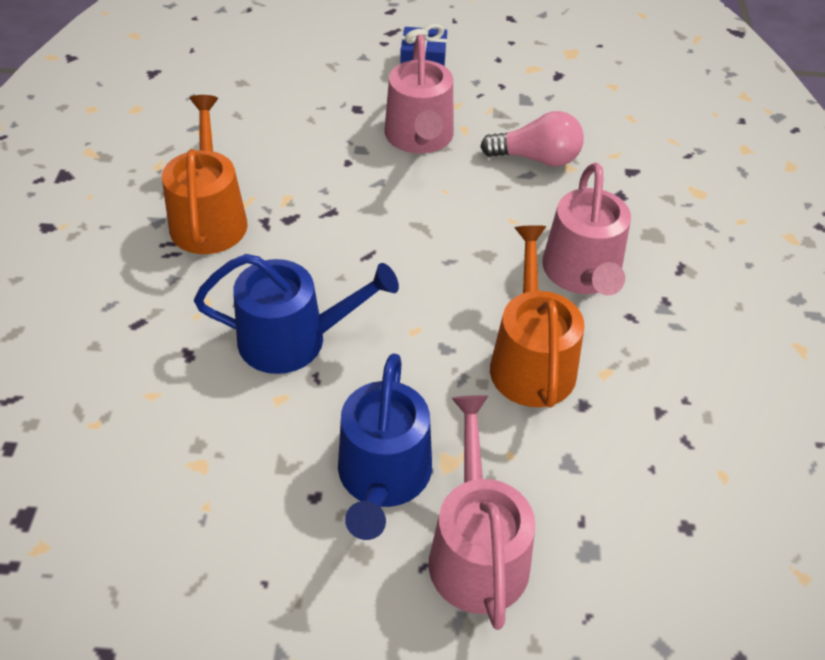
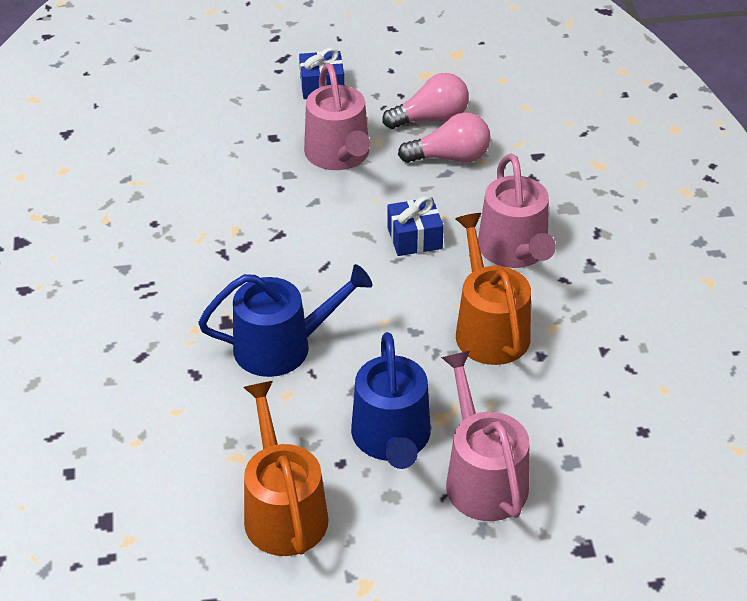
camera: 10 degrees left, 5 degrees down
orange watering can [162,95,248,254] -> orange watering can moved to [243,381,329,556]
none -> pink light bulb [382,73,469,129]
none -> blue gift [387,196,444,256]

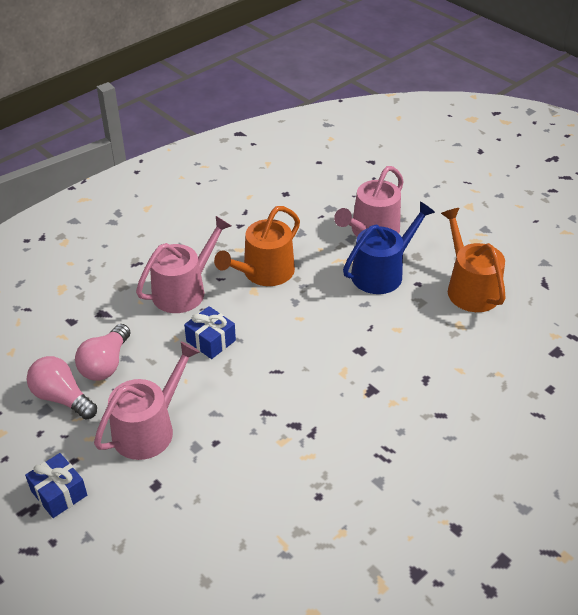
camera: 125 degrees left, 0 degrees up
blue watering can [198,264,372,377] -> none
orange watering can [243,381,329,556] -> orange watering can turned 120 degrees clockwise [441,208,506,312]
pink light bulb [398,112,491,163] -> pink light bulb turned 120 degrees counterclockwise [75,324,131,381]

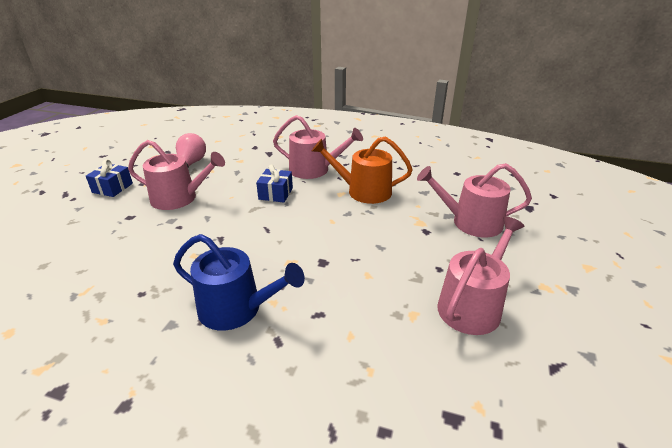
camera: 60 degrees right, 10 degrees down
pink light bulb [75,324,131,381] -> none
blue watering can [343,201,435,294] -> blue watering can moved to [173,234,305,331]
orange watering can [441,208,506,312] -> pink watering can [437,216,524,335]

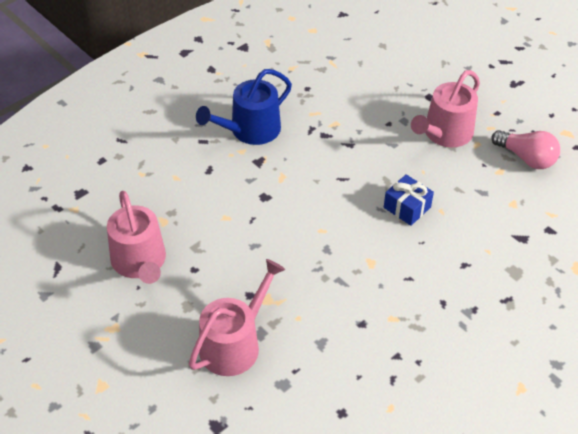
camera: 120 degrees right, 15 degrees up
blue gift [86,159,133,197] -> none
pink watering can [273,115,363,179] -> none
orange watering can [311,136,413,204] -> none

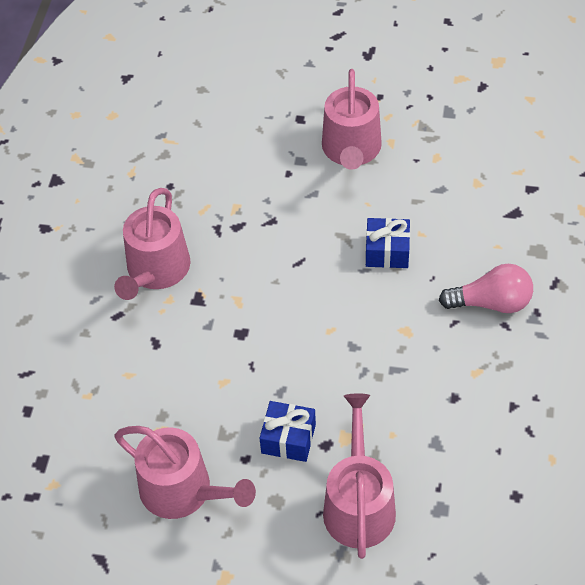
camera: 35 degrees left, 5 degrees up
blue watering can [196,69,292,145] -> pink watering can [114,188,190,300]
pink light bulb [491,130,560,169] -> pink light bulb moved to [439,264,533,313]
none -> blue gift [260,401,316,462]

